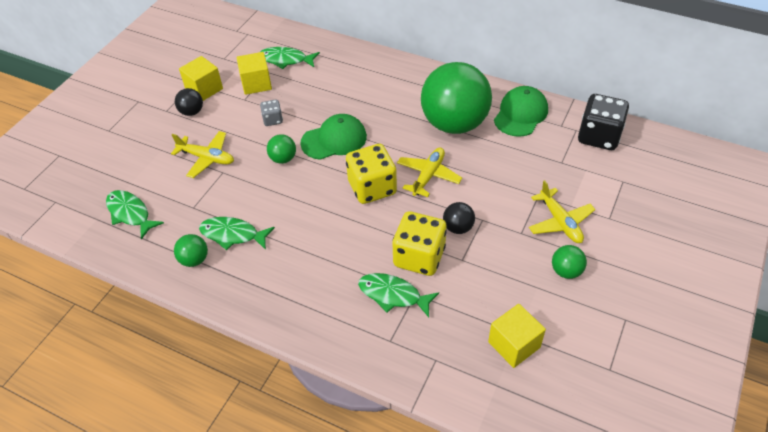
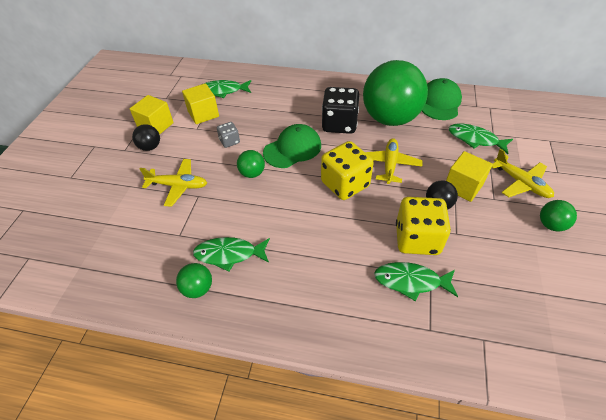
camera: 15 degrees left, 0 degrees up
green fish [106,190,164,239] -> green fish moved to [449,124,513,154]
yellow cube [488,304,546,368] -> yellow cube moved to [446,151,493,202]
black dice [578,94,629,150] -> black dice moved to [322,87,360,134]

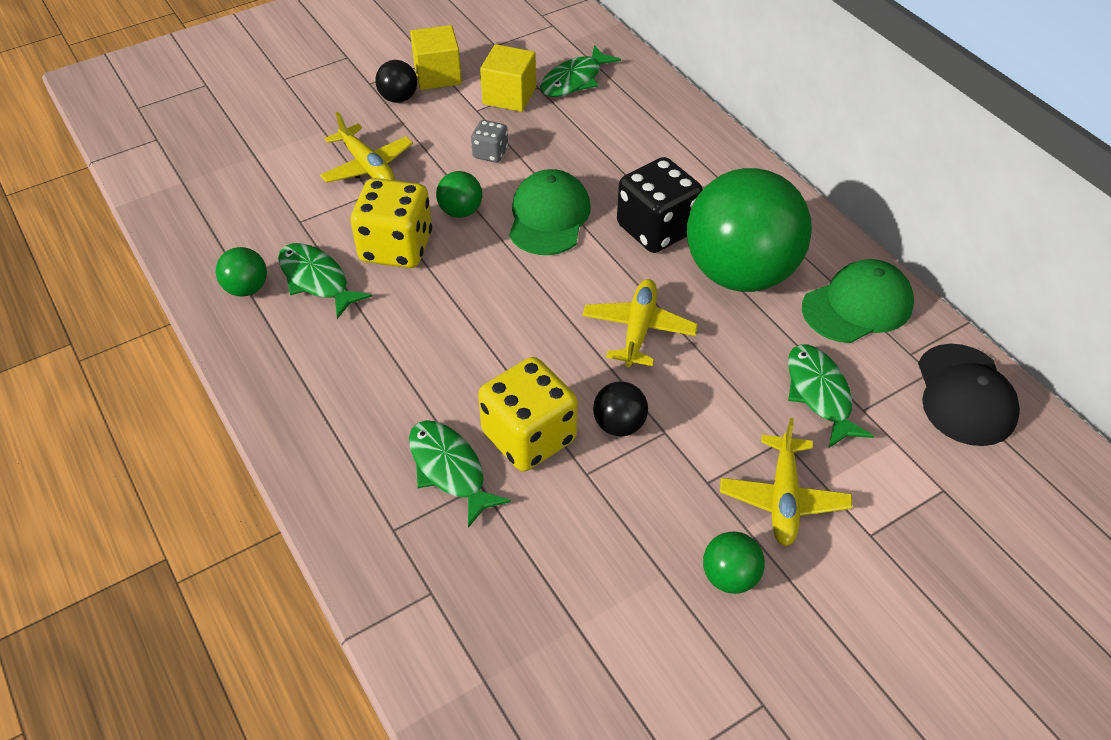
camera: 45 degrees right, 0 degrees up
green fish [204,80,251,98] -> green fish turned 90 degrees counterclockwise [540,45,621,97]
green cap [263,124,321,168] -> green cap turned 90 degrees counterclockwise [509,169,590,255]
yellow dice [321,141,374,200] -> yellow dice moved to [351,178,432,268]
yellow plane [365,138,423,184] -> yellow plane turned 45 degrees counterclockwise [582,279,698,367]
yellow cube [446,151,493,202] -> none
none -> black cap [918,344,1020,446]

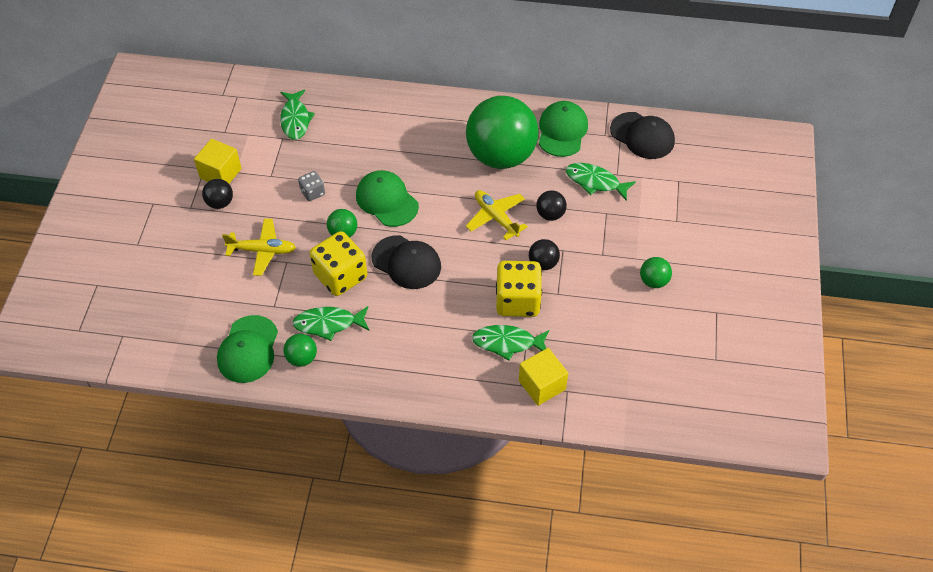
camera: 50 degrees left, 5 degrees up
yellow cube [480,44,536,112] -> yellow cube moved to [519,348,568,406]
black dice [617,157,703,253] -> none
yellow plane [720,418,852,546] -> none
none -> green cap [217,315,278,383]
none -> black cap [371,235,441,289]
none -> black ball [536,190,567,221]

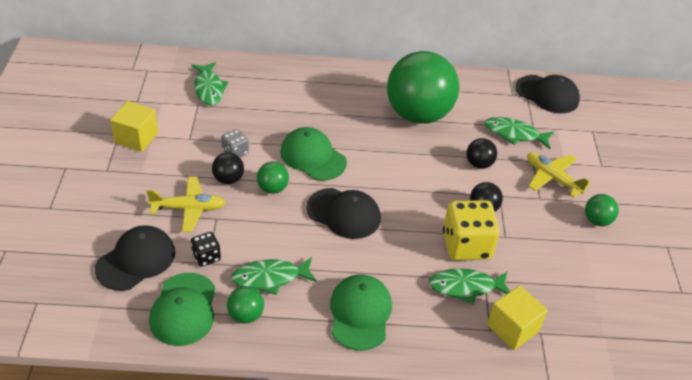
camera: 10 degrees left, 10 degrees down
black ball [202,179,233,209] -> black ball moved to [212,152,244,184]
yellow dice [310,231,367,296] -> none
yellow plane [466,190,528,240] -> yellow plane moved to [527,152,590,197]
green cap [539,101,588,157] -> green cap moved to [330,275,392,351]
none -> black cap [95,225,175,291]
none -> black dice [191,232,221,267]

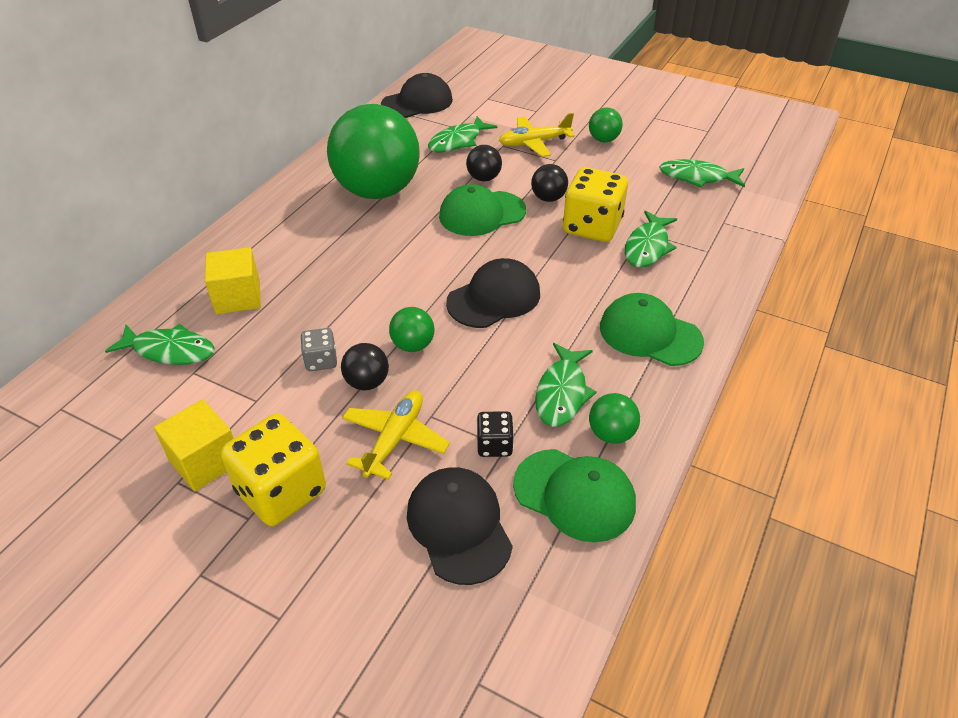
camera: 60 degrees left, 0 degrees up
green cap [280,127,347,181] -> green cap moved to [439,184,526,236]
yellow cube [487,285,548,350] -> yellow cube moved to [205,247,261,314]
none -> yellow dice [221,413,326,526]
none -> green fish [659,159,745,188]

